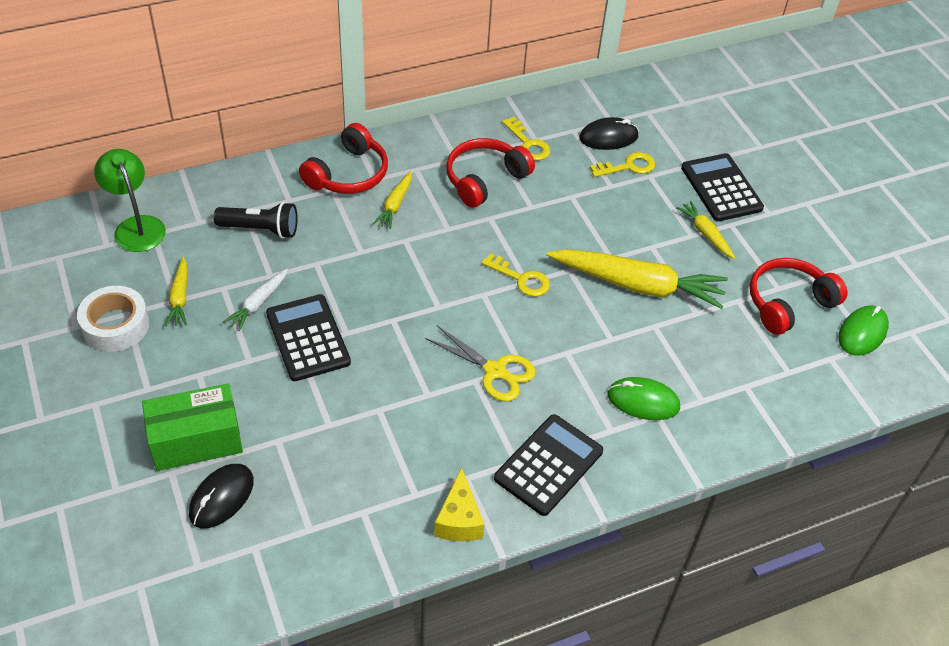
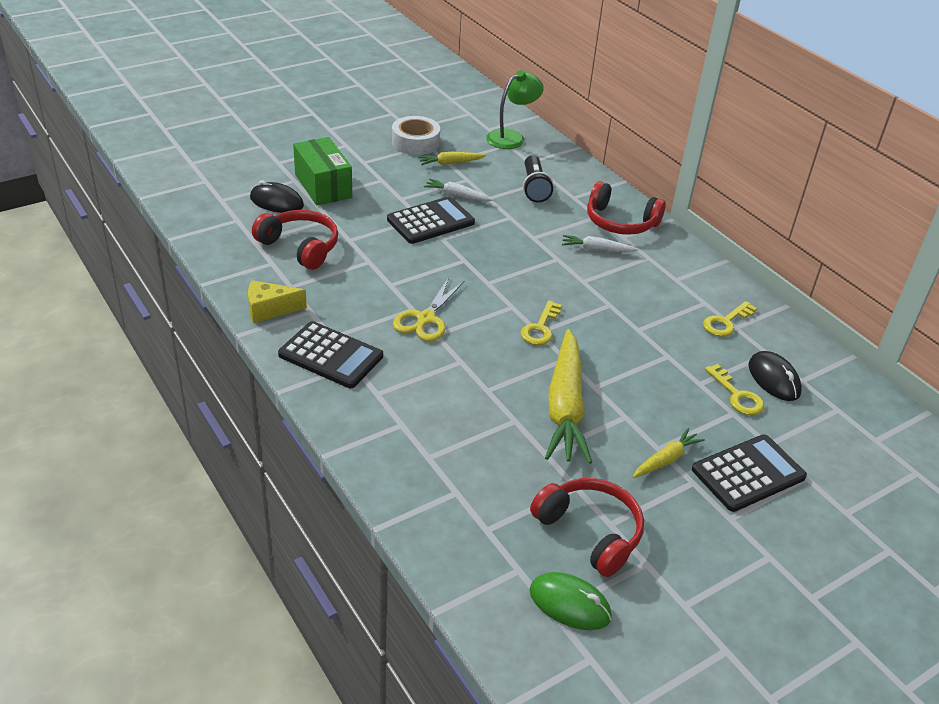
camera: 80 degrees right, 10 degrees down
yellow carrot [373,171,412,229] -> white carrot [562,235,639,252]
red headphones [446,138,535,208] -> red headphones moved to [252,210,338,270]
green mouse [607,377,680,420] -> none

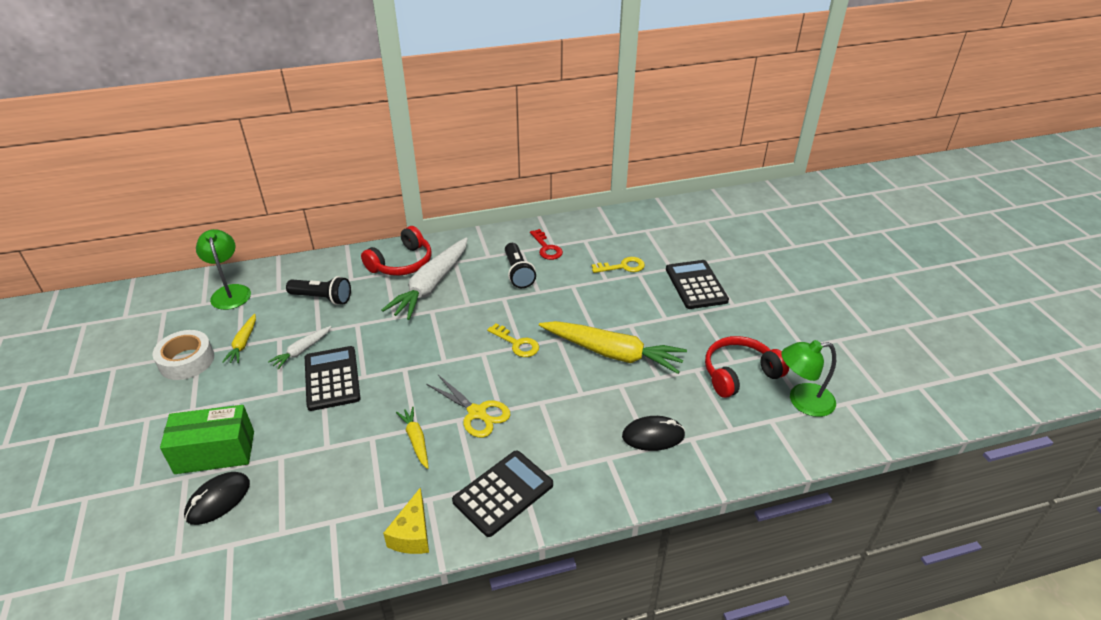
camera: 70 degrees left, 0 degrees up
red headphones [252,210,338,270] -> none
green mouse [529,572,612,630] -> green lamp [781,340,836,417]
white carrot [562,235,639,252] -> white carrot [382,237,468,320], size x2.07
yellow carrot [633,428,705,478] -> yellow carrot moved to [396,407,429,469]
yellow key [703,301,757,337] -> red key [530,229,563,260]
black mouse [748,351,802,401] -> black mouse moved to [622,416,685,451]
none -> black flashlight [505,243,536,288]

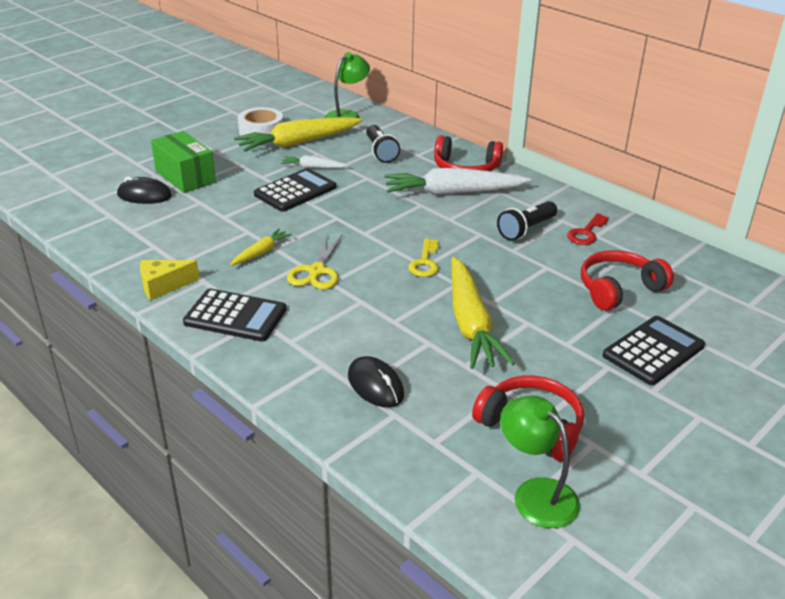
camera: 60 degrees right, 5 degrees down
yellow carrot [222,314,256,363] -> yellow carrot [234,117,363,152], size x2.07
yellow key [592,257,645,273] -> red headphones [581,250,674,311]

